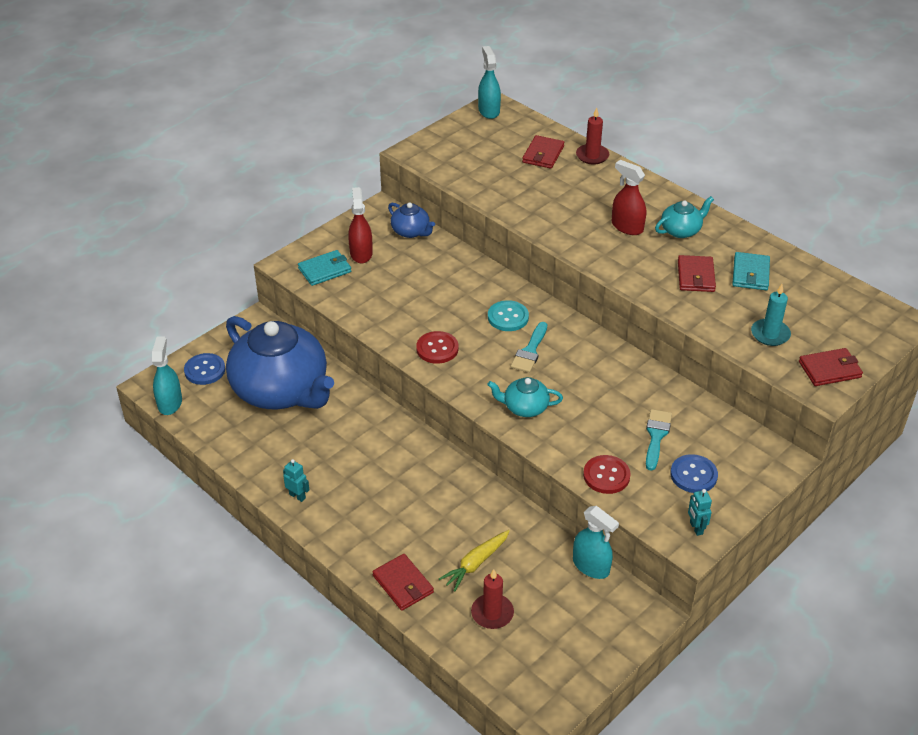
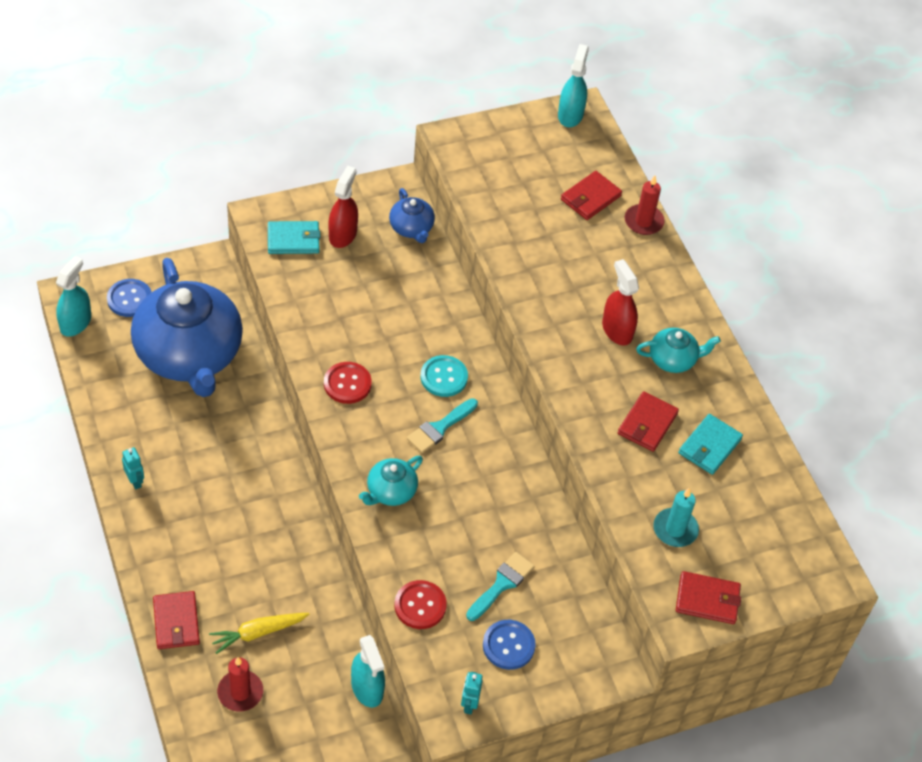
camera: 20 degrees right, 10 degrees up
turquoise teapot [487,377,563,417] -> turquoise teapot turned 75 degrees counterclockwise [359,456,423,506]

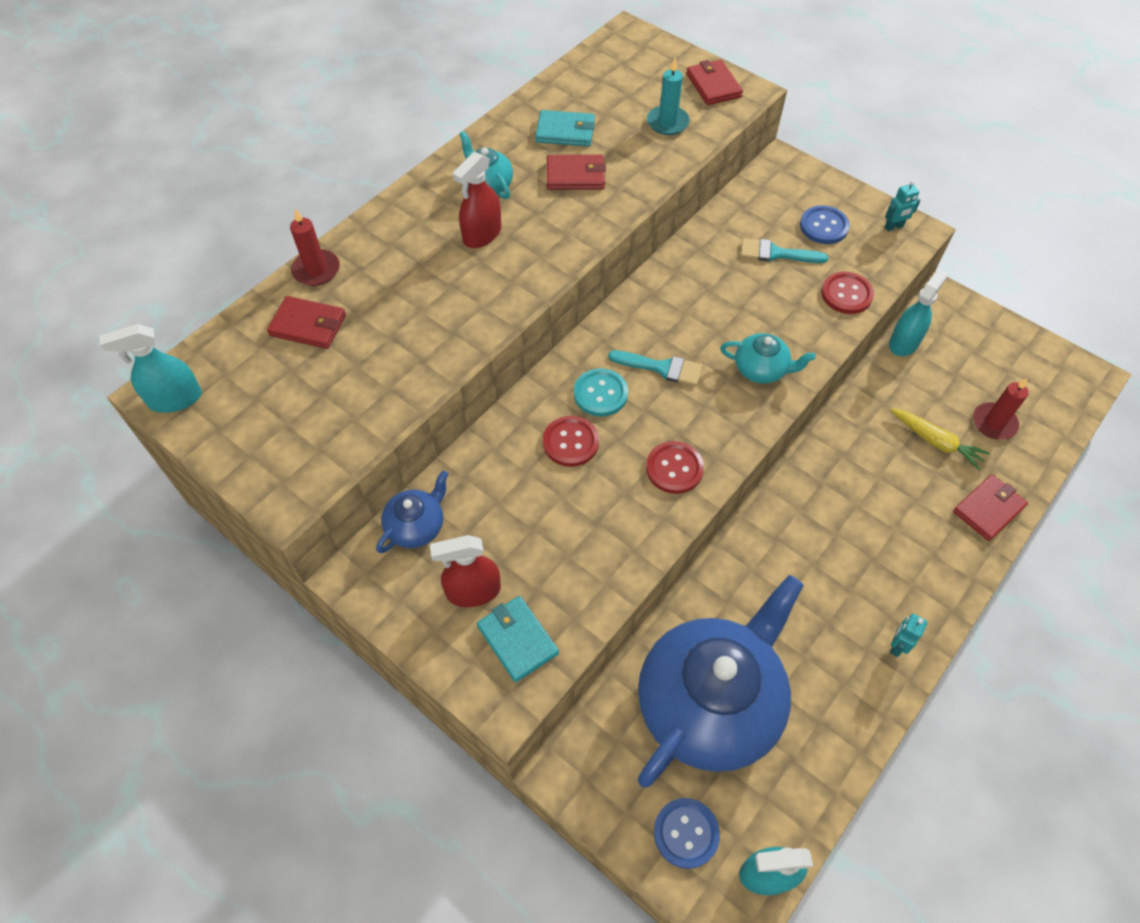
camera: 115 degrees left, 5 degrees up
none -> red button [543,416,599,467]

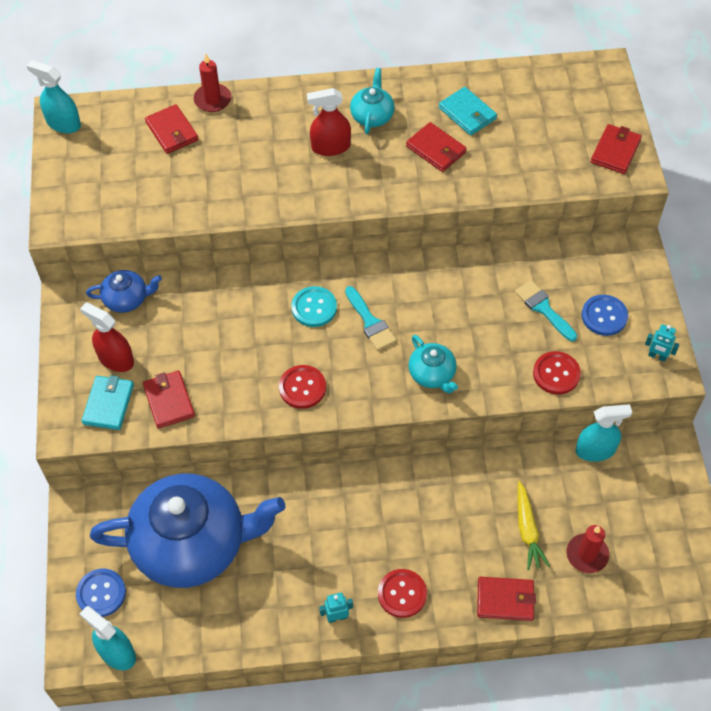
camera: 45 degrees right, 0 degrees up
red button [543,416,599,467] -> red button moved to [378,569,427,618]
turquoise candle [647,58,690,135] -> none
none -> red wallet [143,371,195,429]

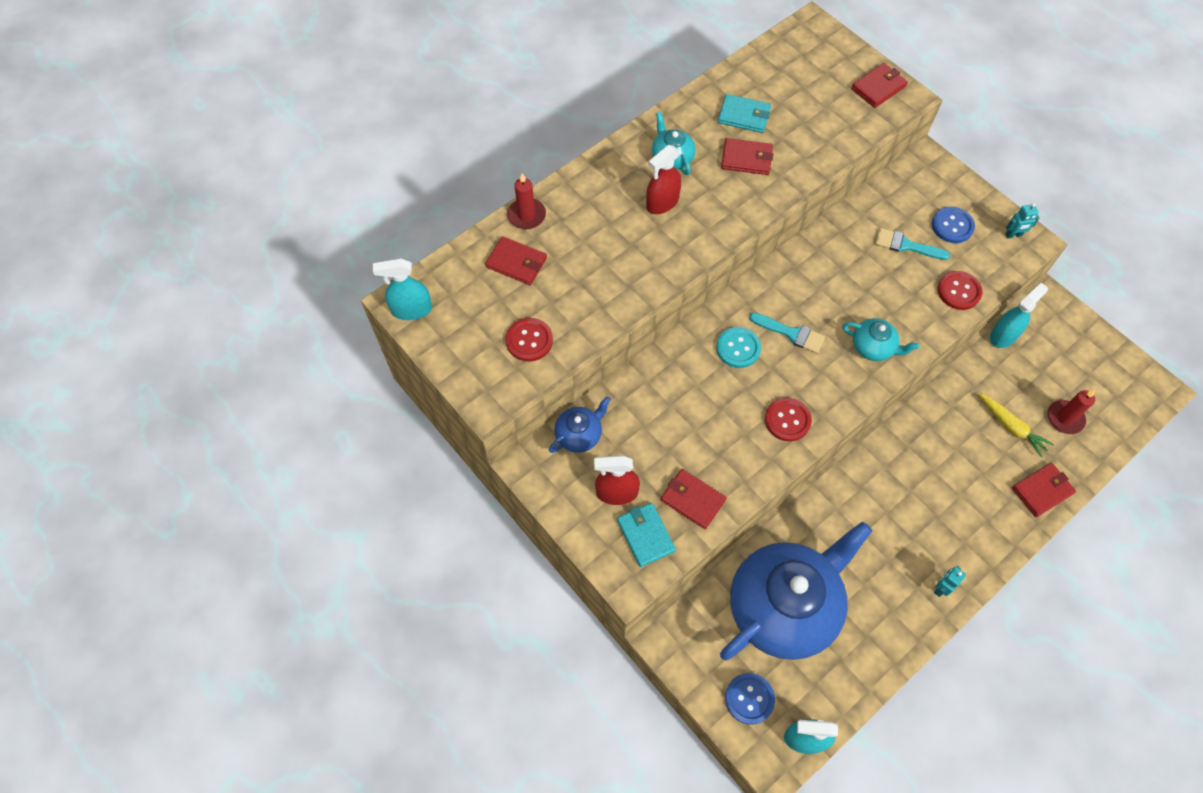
camera: 35 degrees left, 5 degrees up
red button [378,569,427,618] -> red button moved to [506,318,553,362]
red wallet [591,124,642,174] -> red wallet turned 60 degrees clockwise [851,63,908,108]

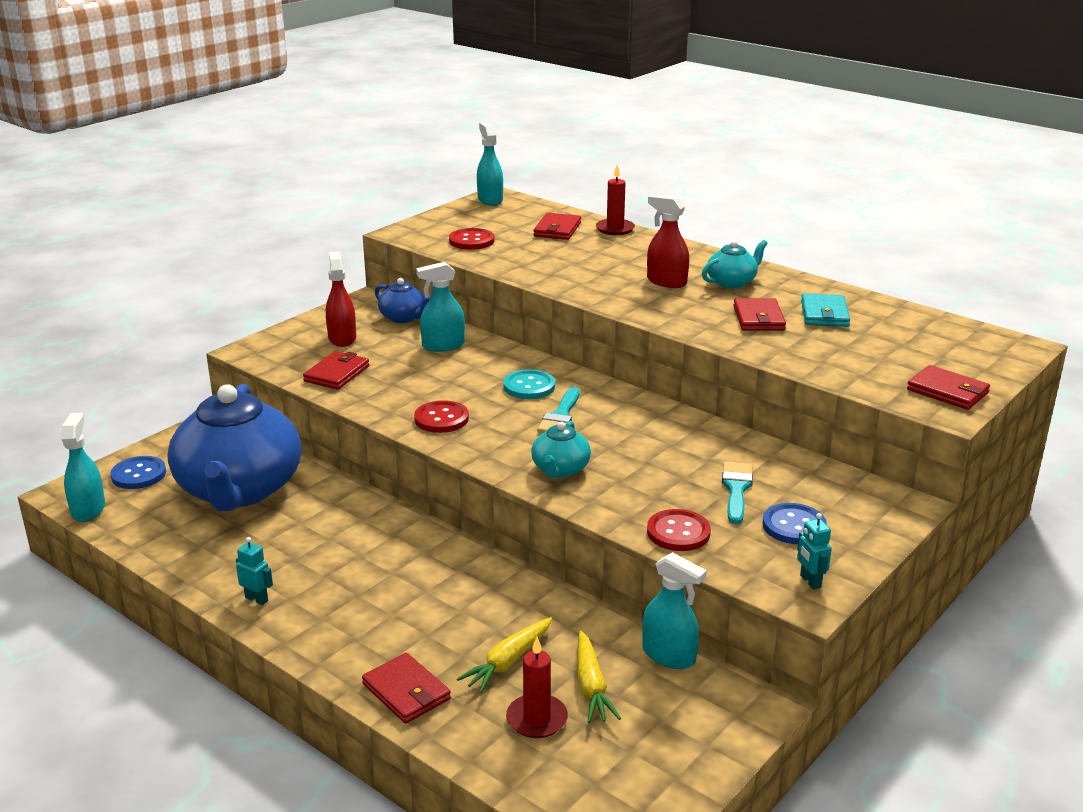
camera: 80 degrees right, 35 degrees down
turquoise wallet [617,503,676,567] -> none
blue teapot [720,521,872,660] -> blue teapot turned 45 degrees clockwise [168,384,301,511]
none -> turquoise spray bottle [416,262,465,352]
none -> yellow carrot [577,630,621,723]

